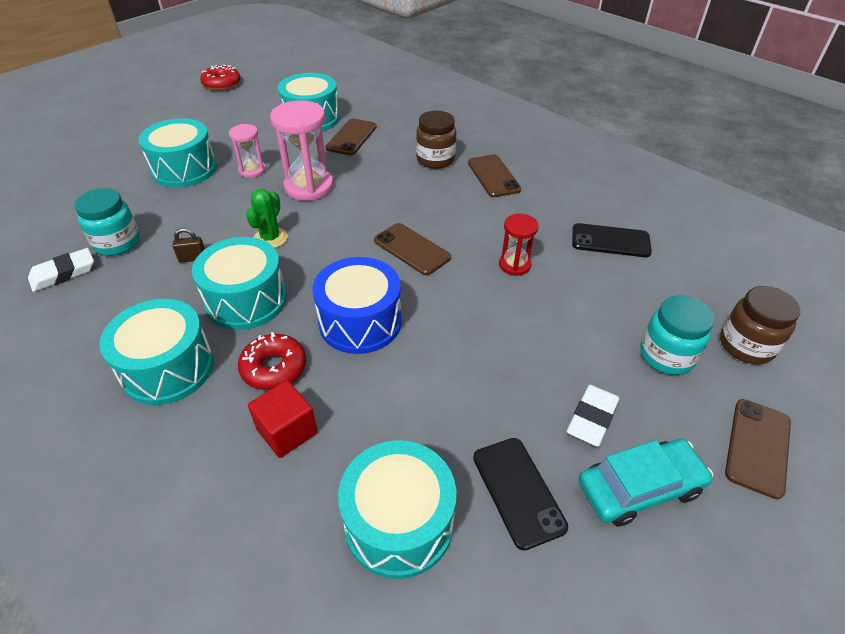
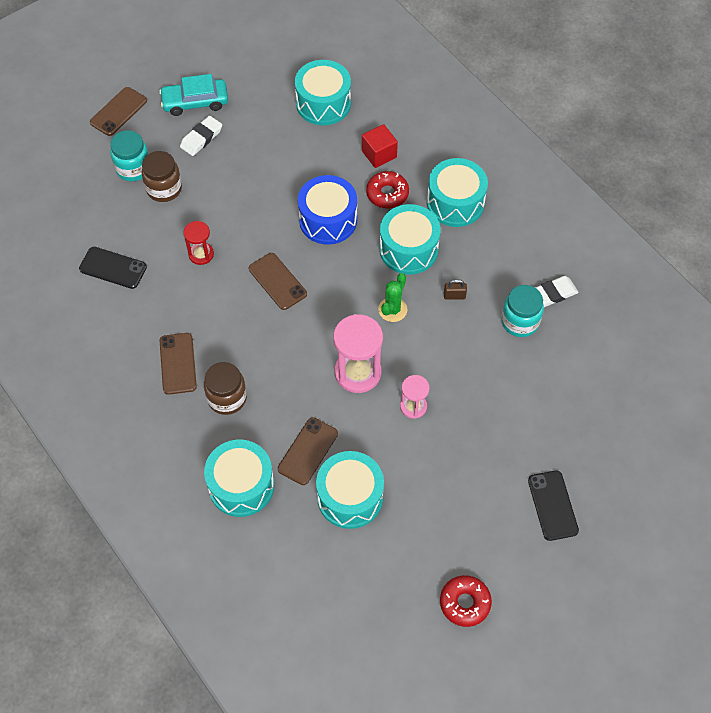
camera: 170 degrees left, 15 degrees up
turquoise drum [139,118,217,188] -> turquoise drum moved to [204,440,274,517]
black phone [473,438,568,550] -> black phone moved to [528,471,579,541]
brown jar [720,286,801,364] -> brown jar moved to [142,151,182,202]

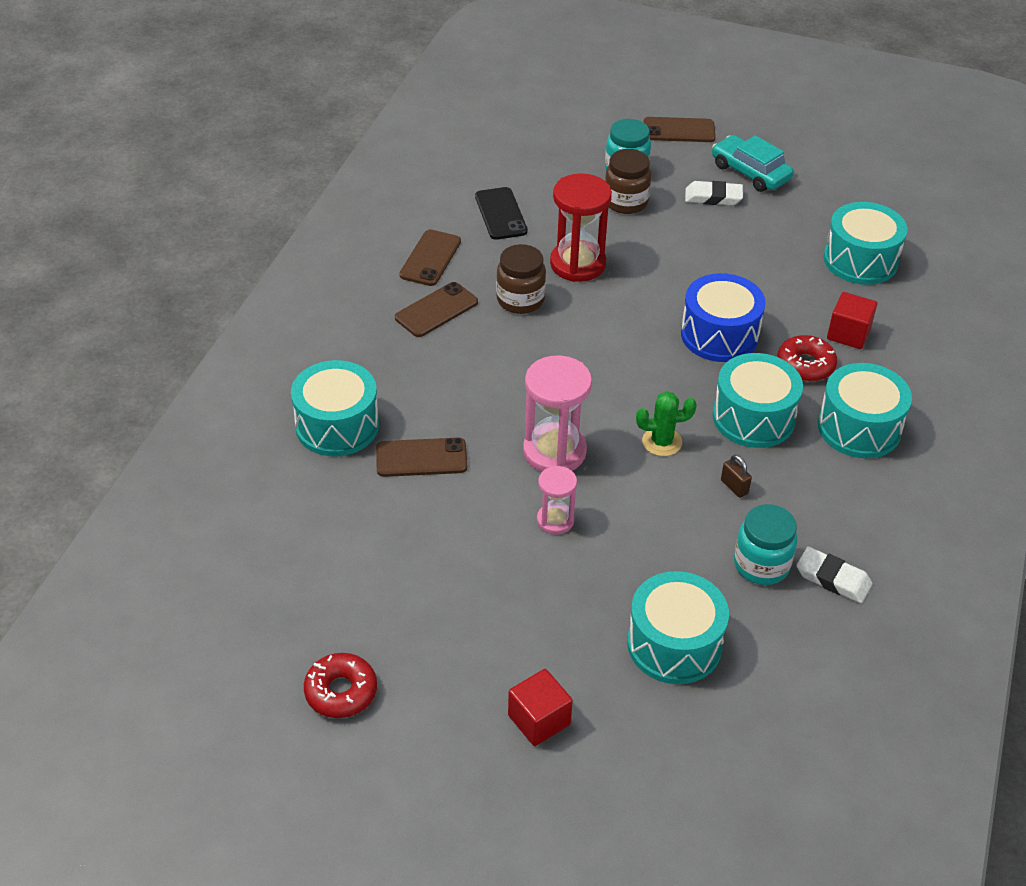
camera: 55 degrees right, 15 degrees down
red hourglass [184,221,214,265] -> red hourglass [550,174,612,282], size x1.77
brown jar [204,362,247,415] -> brown jar moved to [496,244,546,314]
brown phone [249,253,307,310] -> brown phone moved to [399,230,461,286]
turquoise drum [316,451,384,529] -> turquoise drum moved to [627,571,729,684]
black phone [528,471,579,541] -> red cube [508,669,573,746]

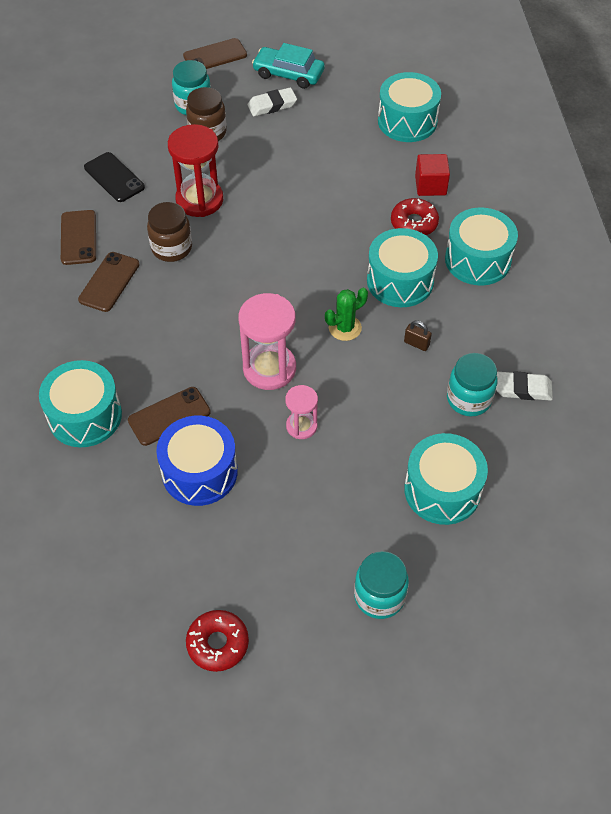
camera: 25 degrees left, 10 degrees up
red cube [508,669,573,746] -> turquoise jar [354,551,409,619]
blue drum [681,273,766,362] -> blue drum moved to [156,416,238,506]

